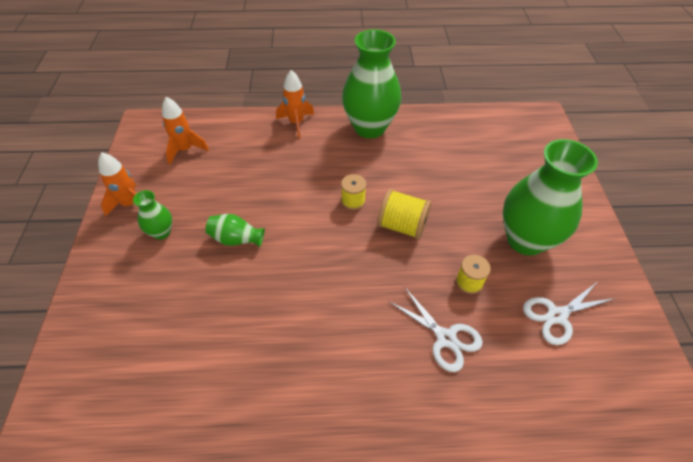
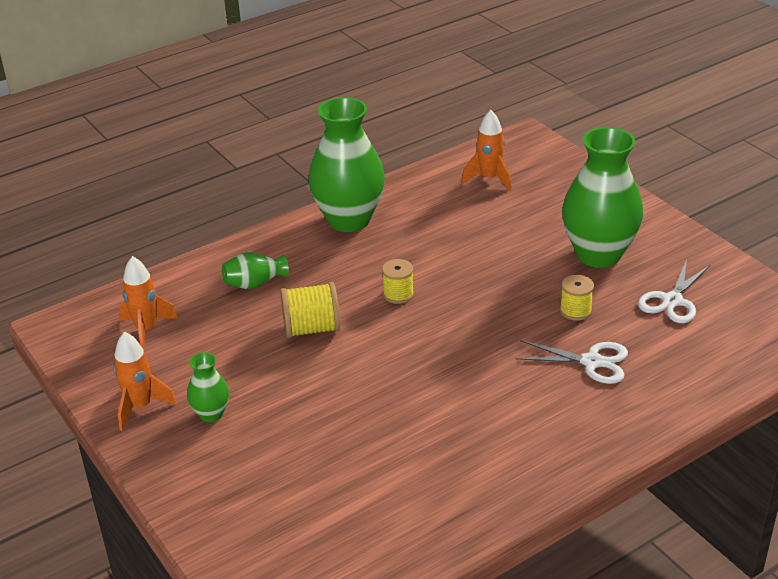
camera: 30 degrees left, 15 degrees down
green vase [205,214,265,247] -> green vase moved to [222,252,289,289]
orange rocket [276,70,314,138] -> orange rocket moved to [461,110,511,190]
yellow spool [377,189,431,239] -> yellow spool moved to [280,282,341,338]

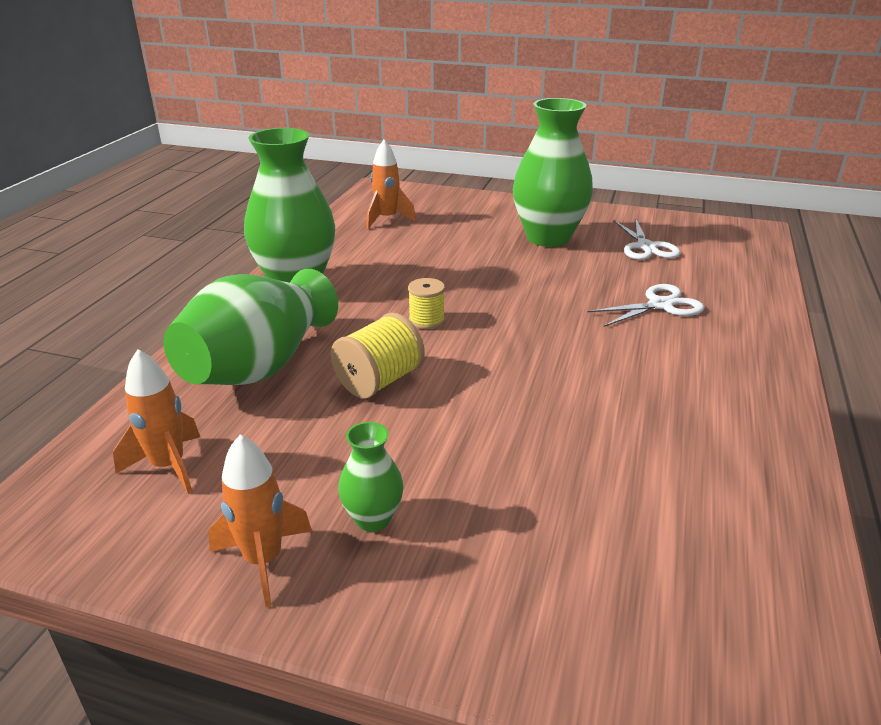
camera: 40 degrees left, 5 degrees down
green vase [222,252,289,289] -> green vase [163,269,338,385], size x2.16
yellow spool [560,275,594,321] -> none

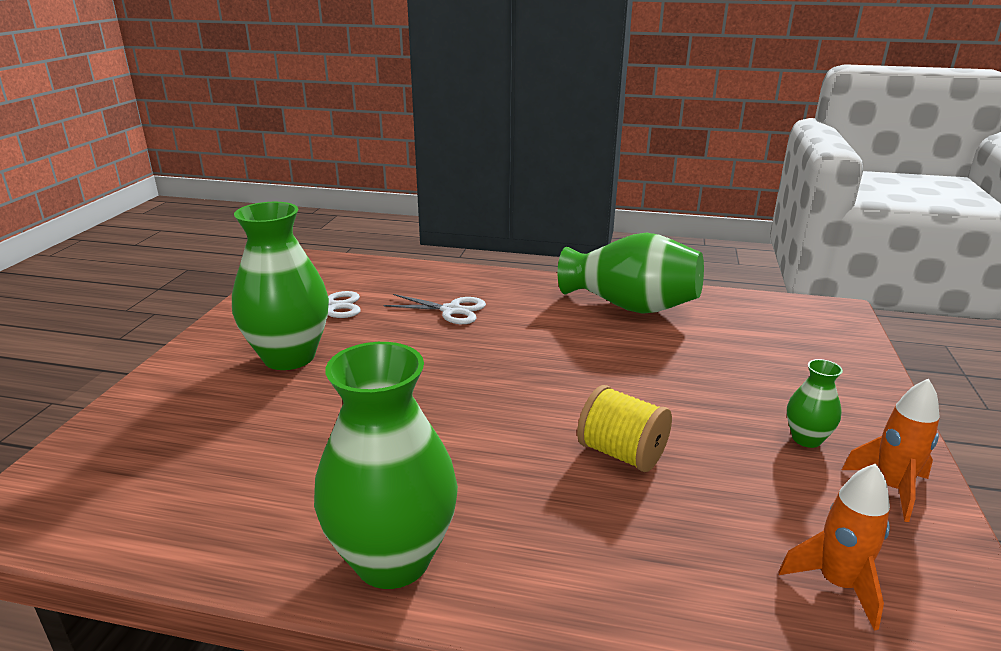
camera: 95 degrees left, 5 degrees down
green vase [163,269,338,385] -> green vase moved to [558,232,704,314]
orange rocket [366,140,416,229] -> none
yellow spool [408,278,445,329] -> none
white scissors [587,284,704,327] -> white scissors turned 135 degrees clockwise [383,294,486,324]

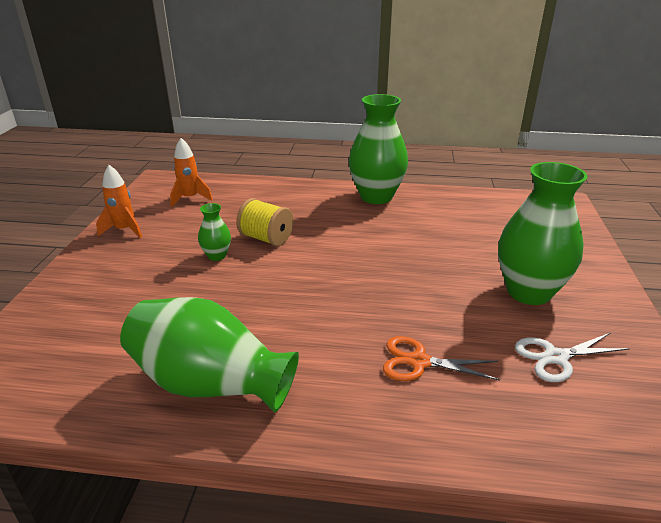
camera: 175 degrees right, 5 degrees up
white scissors [383,294,486,324] -> orange scissors [383,336,500,381]
green vase [787,359,843,448] -> green vase moved to [198,203,231,261]

